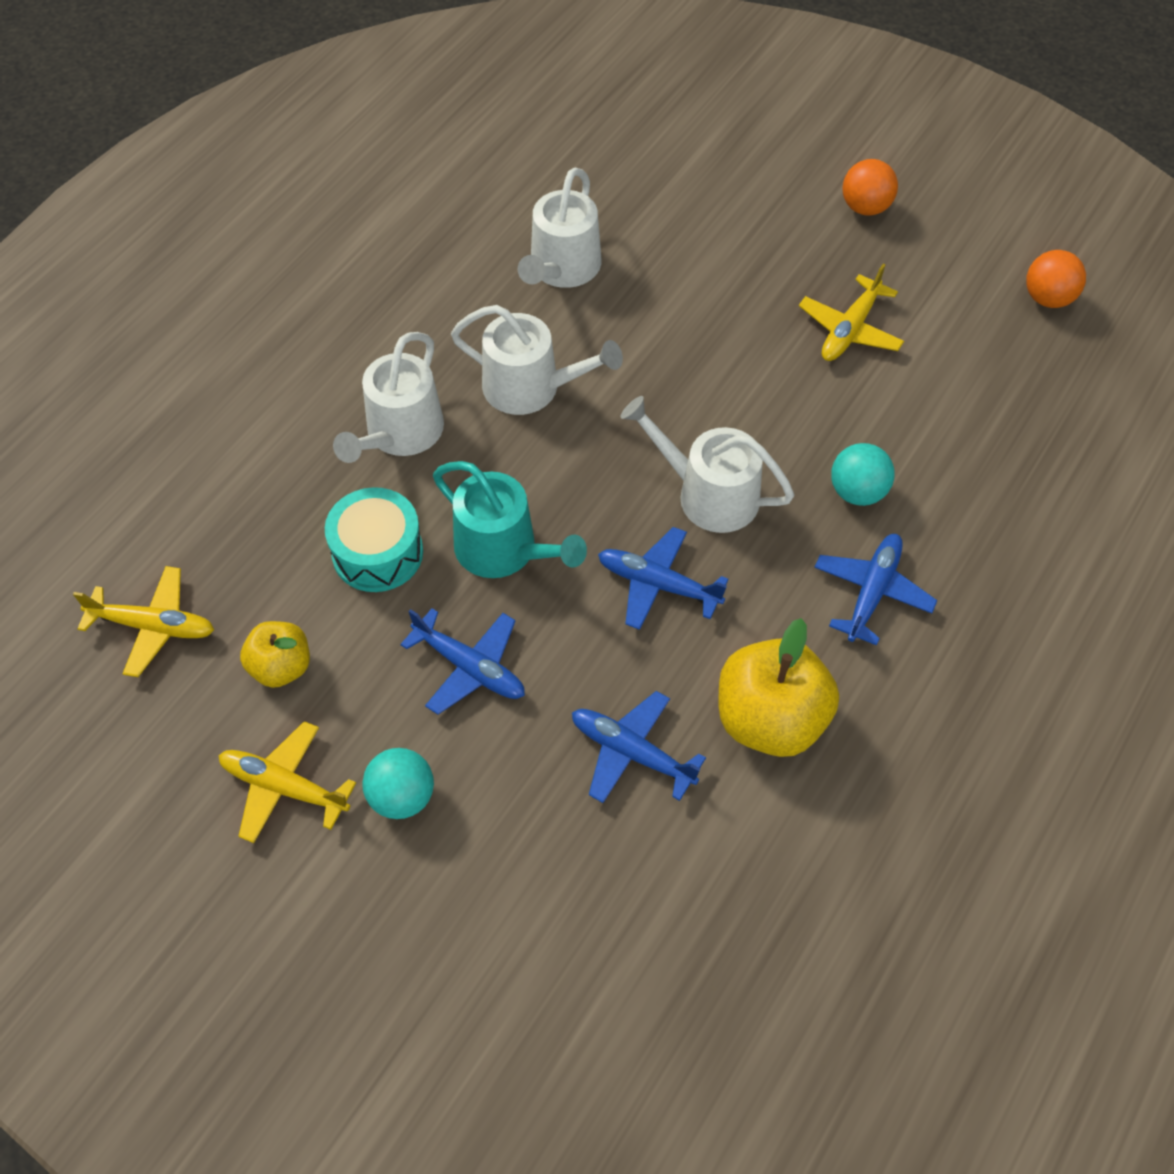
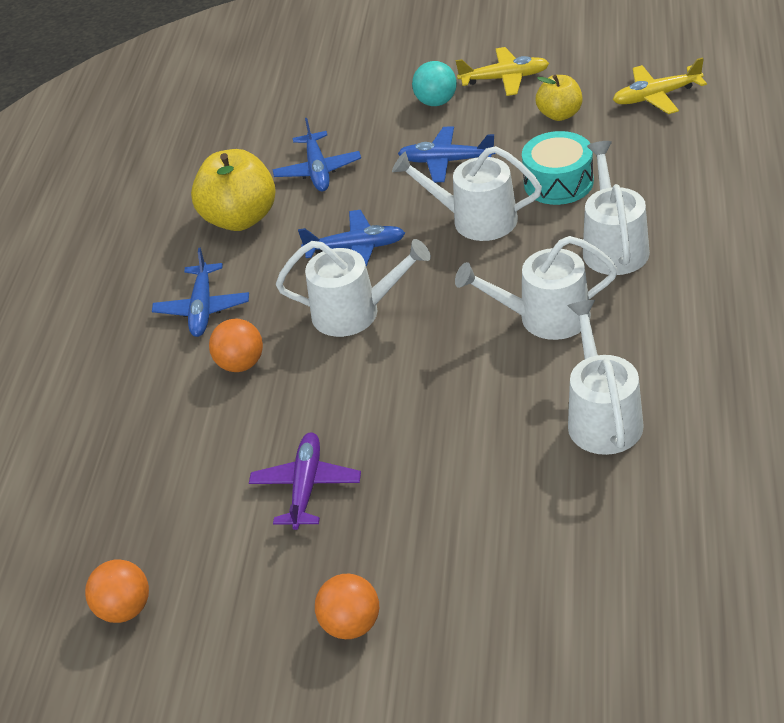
camera: 160 degrees right, 15 degrees down
turquoise watering can [433,461,587,578] -> white watering can [392,146,542,241]
blue plane [572,691,706,803] -> blue plane turned 75 degrees clockwise [273,118,361,191]
yellow plane [799,264,904,361] -> purple plane [249,432,361,530]
turquoise ball [831,443,895,506] -> orange ball [209,319,263,372]

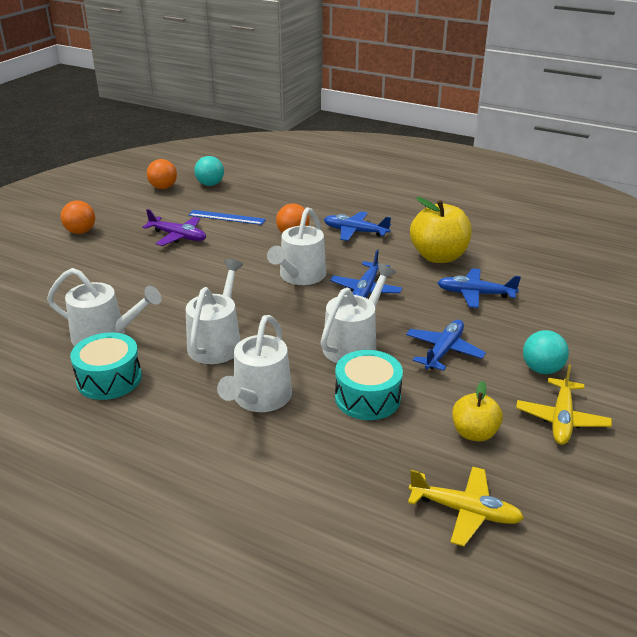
camera: 105 degrees right, 10 degrees down
white watering can [583,141,650,275] -> white watering can turned 90 degrees clockwise [217,315,292,412]
yellow plane [613,57,707,114] -> yellow plane turned 105 degrees clockwise [408,466,524,547]
none -> turquoise drum [70,333,142,400]
none -> blue ruler [188,210,266,225]
none -> turquoise ball [194,156,224,186]

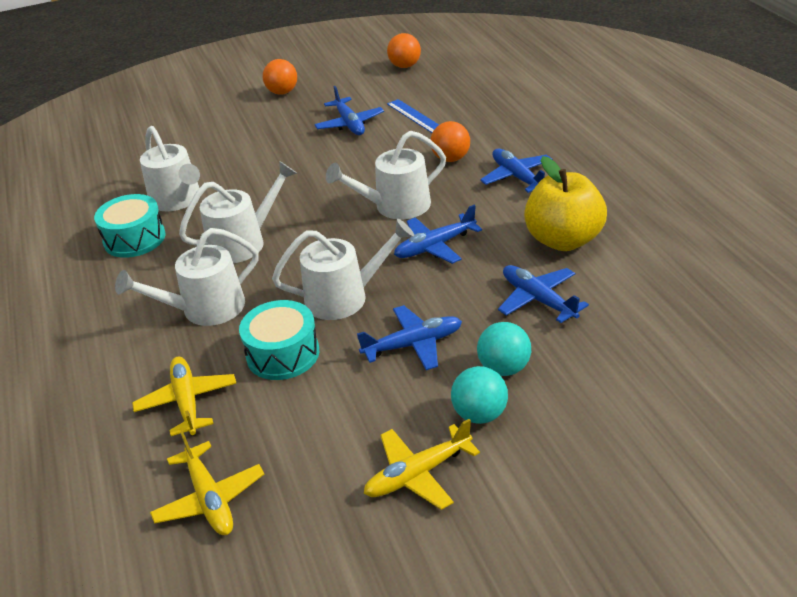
camera: 45 degrees right, 5 degrees up
purple plane [143,209,206,246] -> blue plane [314,86,384,135]
turquoise ball [194,156,224,186] -> turquoise ball moved to [477,322,531,376]
yellow apple [452,381,503,442] -> none
none -> yellow plane [132,357,237,436]

